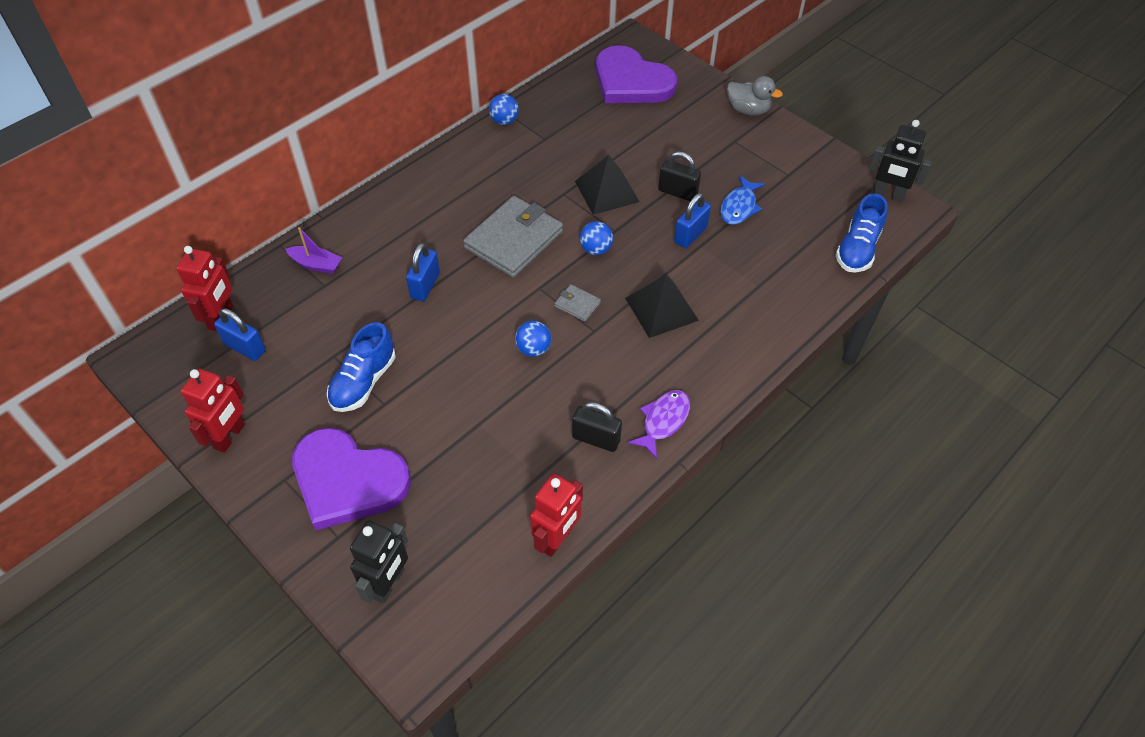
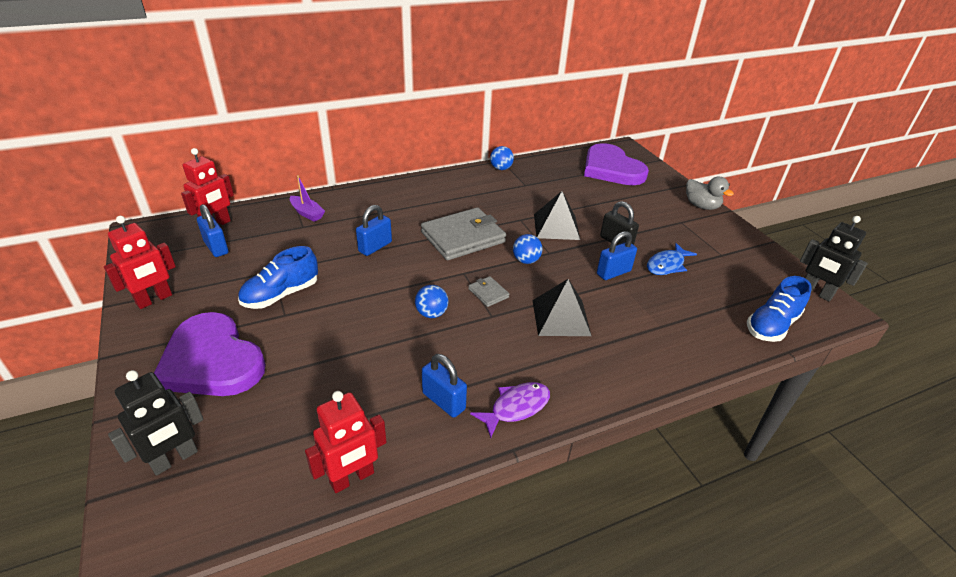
camera: 20 degrees right, 15 degrees down
black padlock [572,402,622,452] -> blue padlock [422,354,467,418]

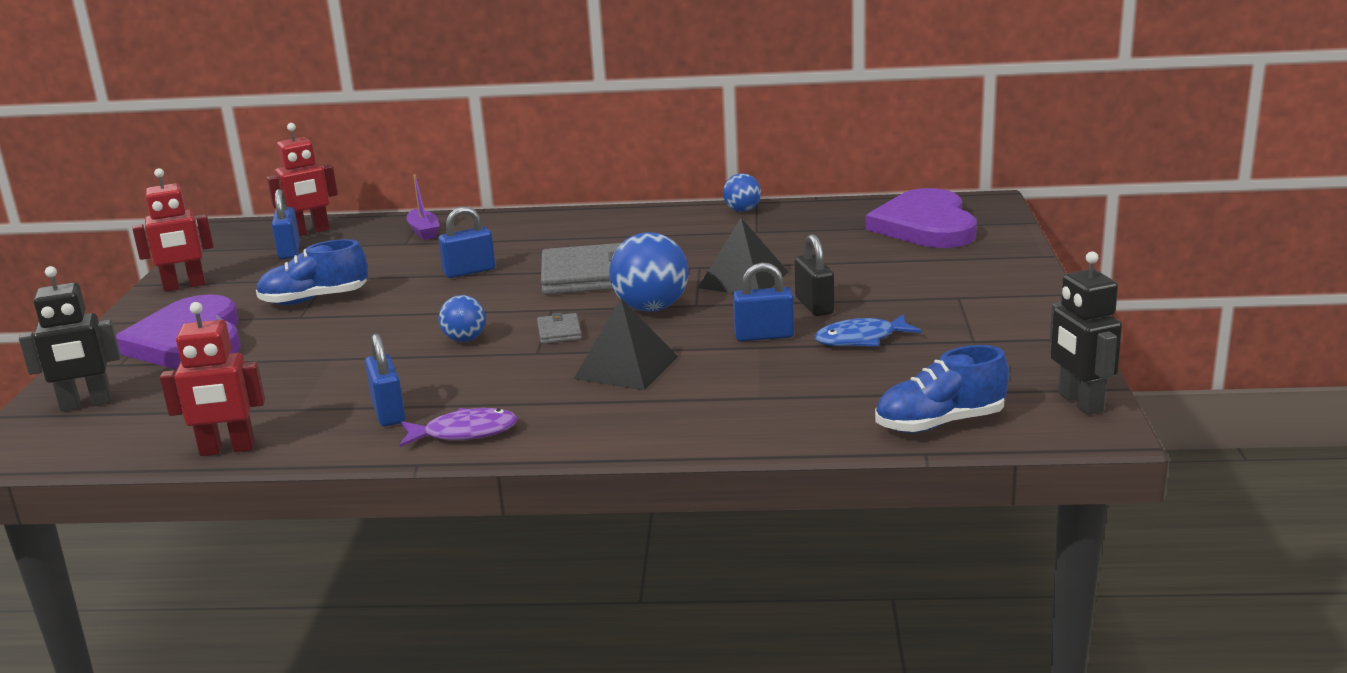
camera: 30 degrees right, 15 degrees down
blue ball [513,234,543,264] -> blue ball [609,232,689,312], size x1.74
grey duck [686,177,734,210] -> none

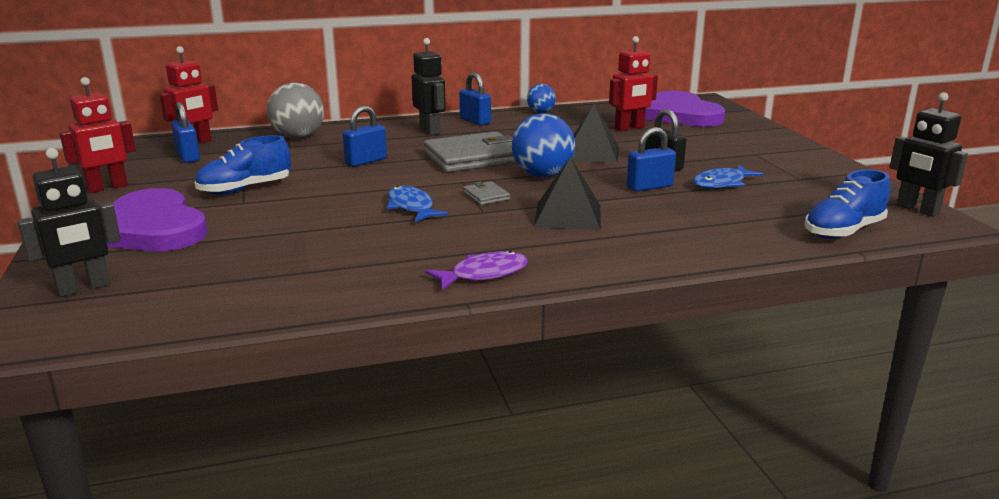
camera: 20 degrees left, 0 degrees up
red robot [160,302,265,456] -> red robot moved to [609,36,658,131]
blue padlock [365,333,405,426] -> blue padlock moved to [459,72,491,126]
purple boat [406,175,439,240] -> grey ball [267,82,324,139]
blue ball [439,295,486,342] -> blue fish [387,186,448,222]
none -> black robot [412,38,446,135]

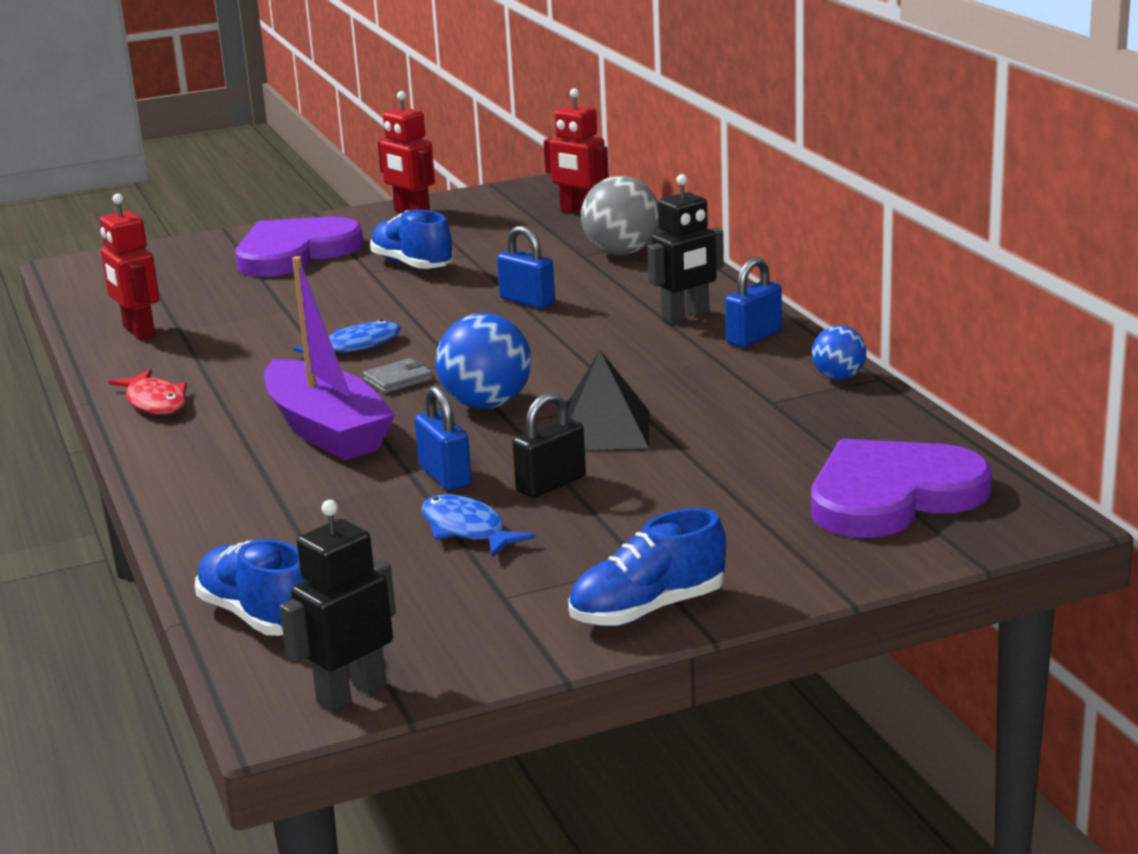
camera: 85 degrees right, 0 degrees up
black robot [17,148,121,297] -> none
blue padlock [171,102,200,163] -> none
grey wallet [424,131,517,172] -> none
purple fish [425,251,528,290] -> red fish [109,369,187,415]
black pyramid [534,157,601,230] -> purple boat [264,256,396,460]
red robot [609,36,658,131] -> red robot moved to [100,193,160,340]
none -> blue shoe [568,508,726,626]

